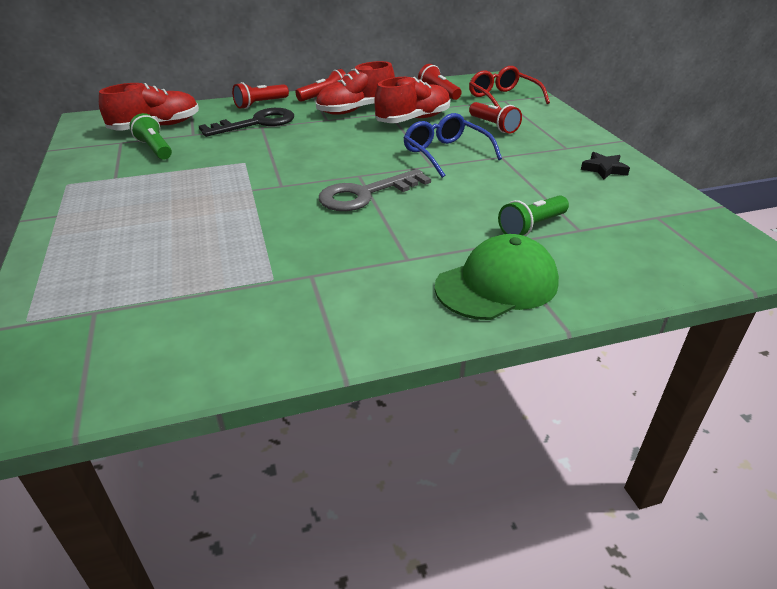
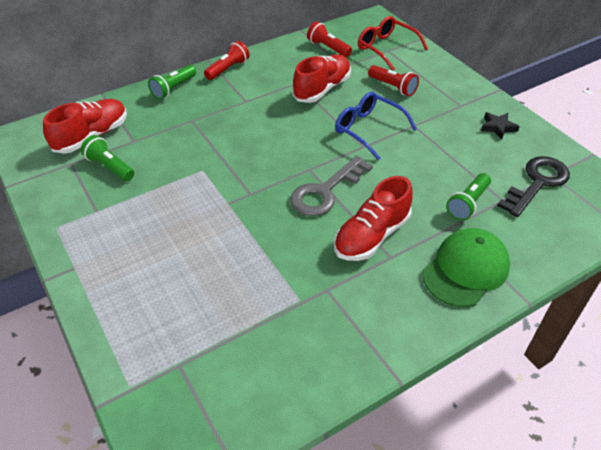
camera: 15 degrees left, 10 degrees up
black key [199,108,294,137] -> black key moved to [497,156,570,217]
red flashlight [232,82,289,109] -> green flashlight [148,65,196,99]
red shoe [316,61,395,115] -> red shoe moved to [334,176,413,261]

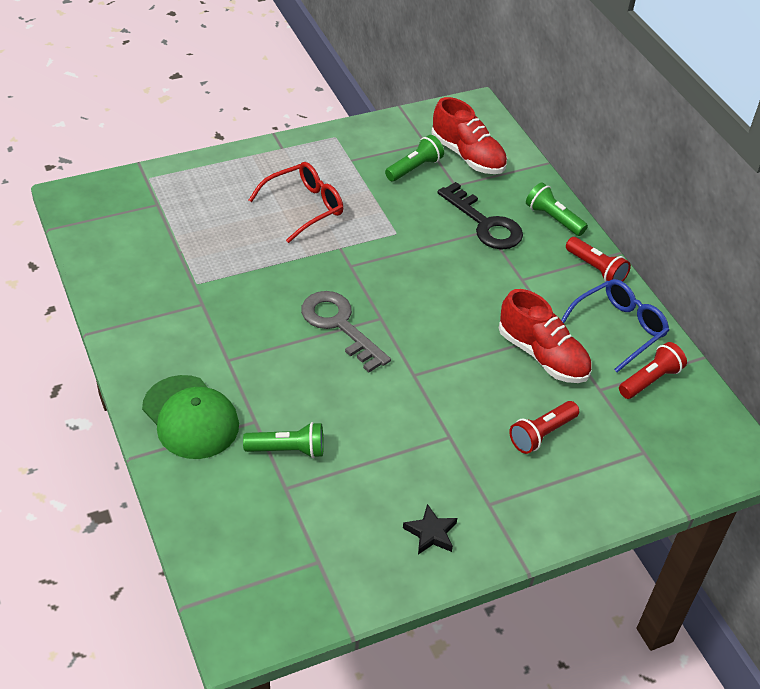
camera: 95 degrees right, 0 degrees up
red shoe [334,176,413,261] -> none
blue glasses [335,92,417,160] -> blue glasses moved to [561,279,669,372]
red glasses [358,16,428,71] -> red glasses moved to [249,162,343,243]
green flashlight [446,173,491,221] -> green flashlight turned 135 degrees clockwise [243,422,324,458]
black key [497,156,570,217] -> black key moved to [437,182,523,249]

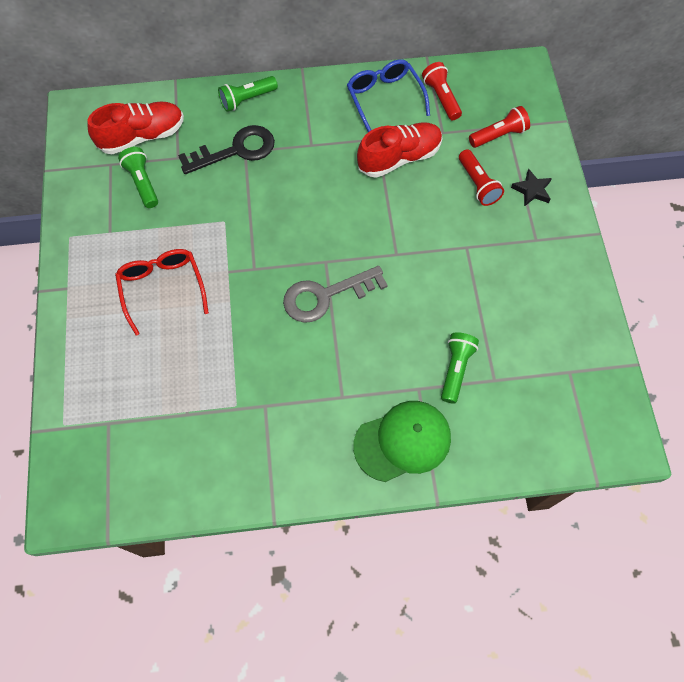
camera: 70 degrees left, 20 degrees up
black star [403,504,457,555] -> black star moved to [511,169,552,207]
red flashlight [566,237,631,282] -> red flashlight moved to [469,106,530,148]

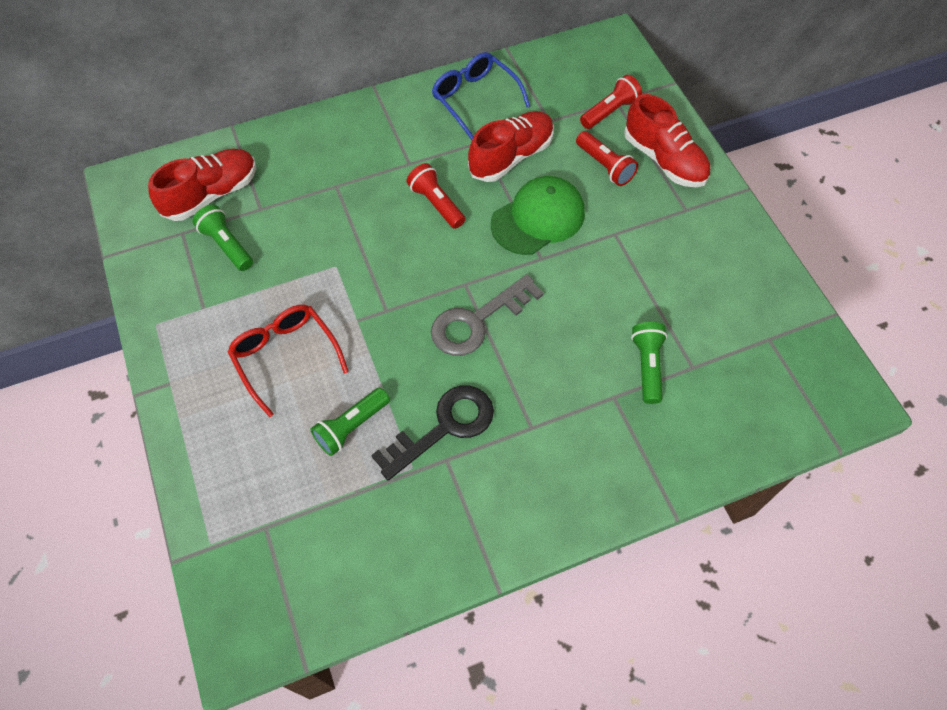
camera: 15 degrees left, 5 degrees down
black key [178,125,275,174] -> black key moved to [371,385,494,481]
green flashlight [218,76,278,112] -> green flashlight moved to [310,388,390,456]
green cap [353,401,451,482] -> green cap moved to [491,176,585,255]
red flashlight [422,62,462,120] -> red flashlight moved to [406,163,465,229]
black star [511,169,552,207] -> red shoe [624,94,710,187]

